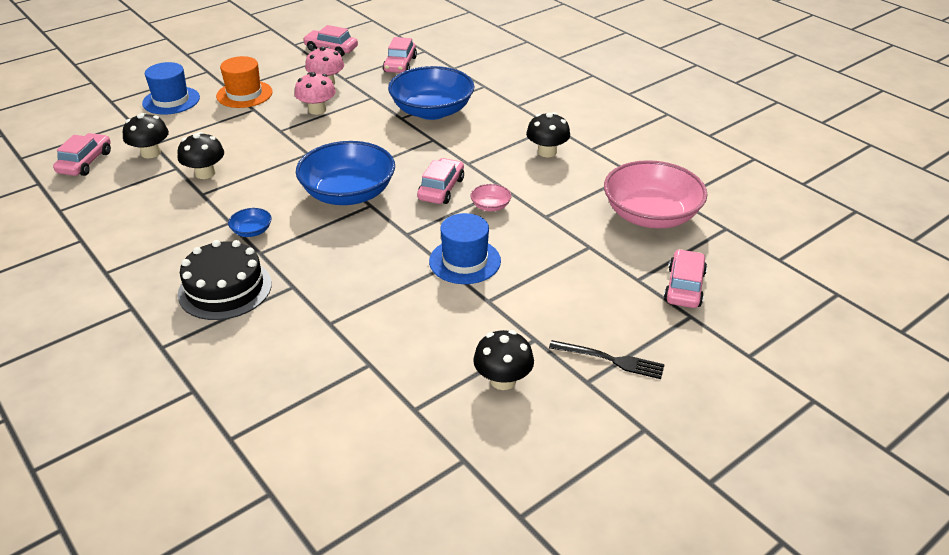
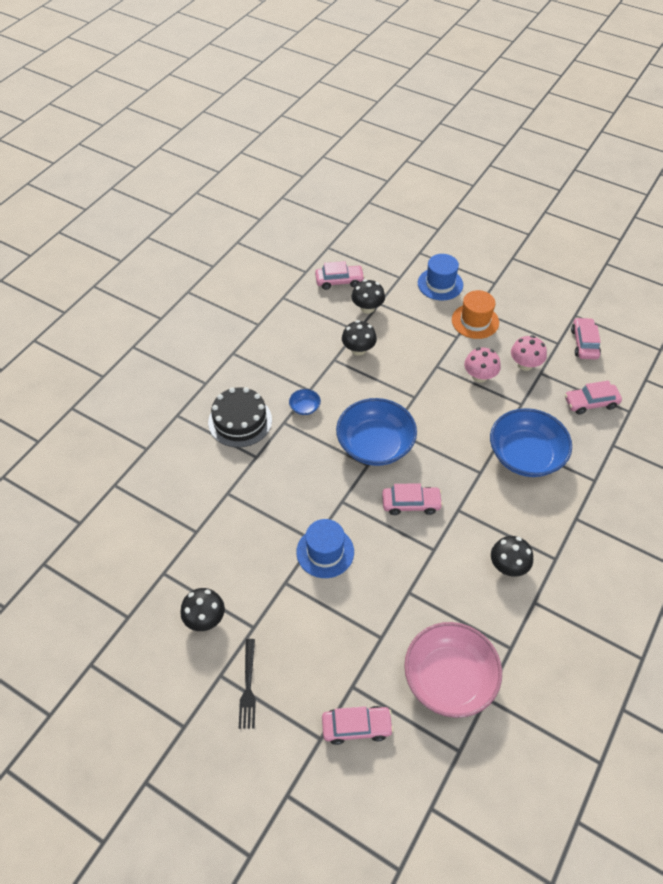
camera: 70 degrees right, 15 degrees up
pink bowl [470,184,512,211] -> none

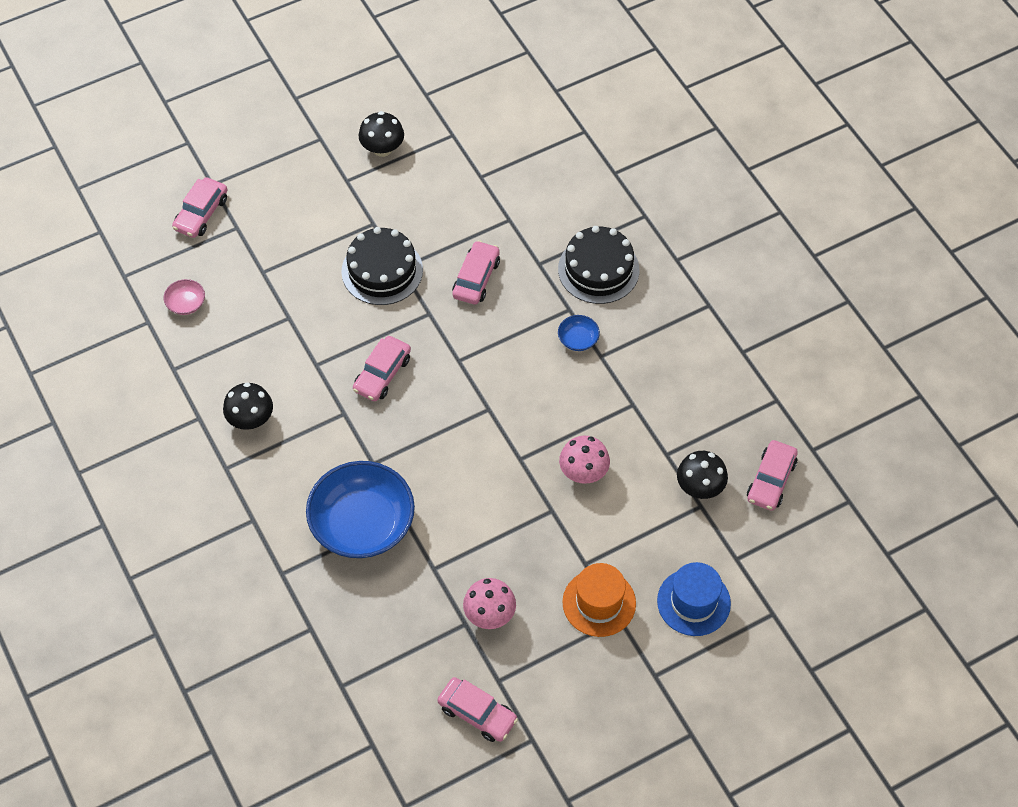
camera: 120 degrees right, 5 degrees up
black fork [239,639,256,729] -> none
blue hat [296,519,354,578] -> black cake [341,227,423,305]
blue bowl [336,398,417,466] -> none
black mushroom [342,320,377,356] -> none
pink bowl [404,622,502,718] -> pink bowl [164,279,205,315], size x0.41
pink mushroom [464,348,501,383] -> pink mushroom moved to [559,436,610,484]
pink car [565,381,622,414] -> pink car moved to [452,240,500,304]

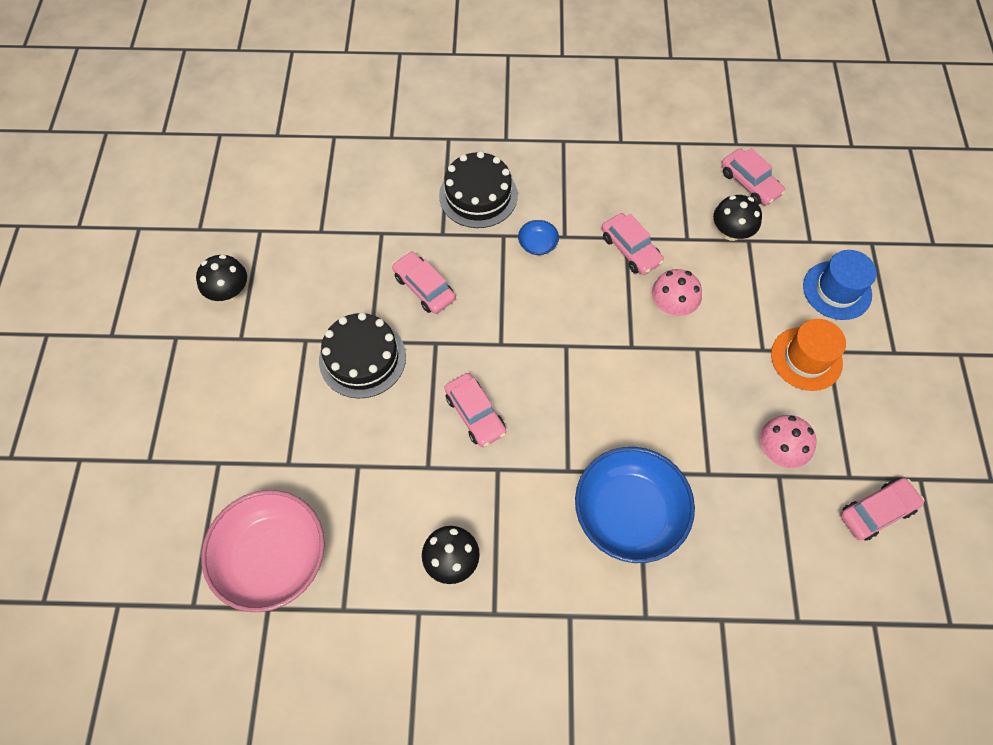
camera: 60 degrees left, 5 degrees up
pink bowl [164,279,205,315] -> pink bowl [201,490,325,612], size x2.42
pink car [172,177,227,238] -> pink car moved to [602,213,664,275]

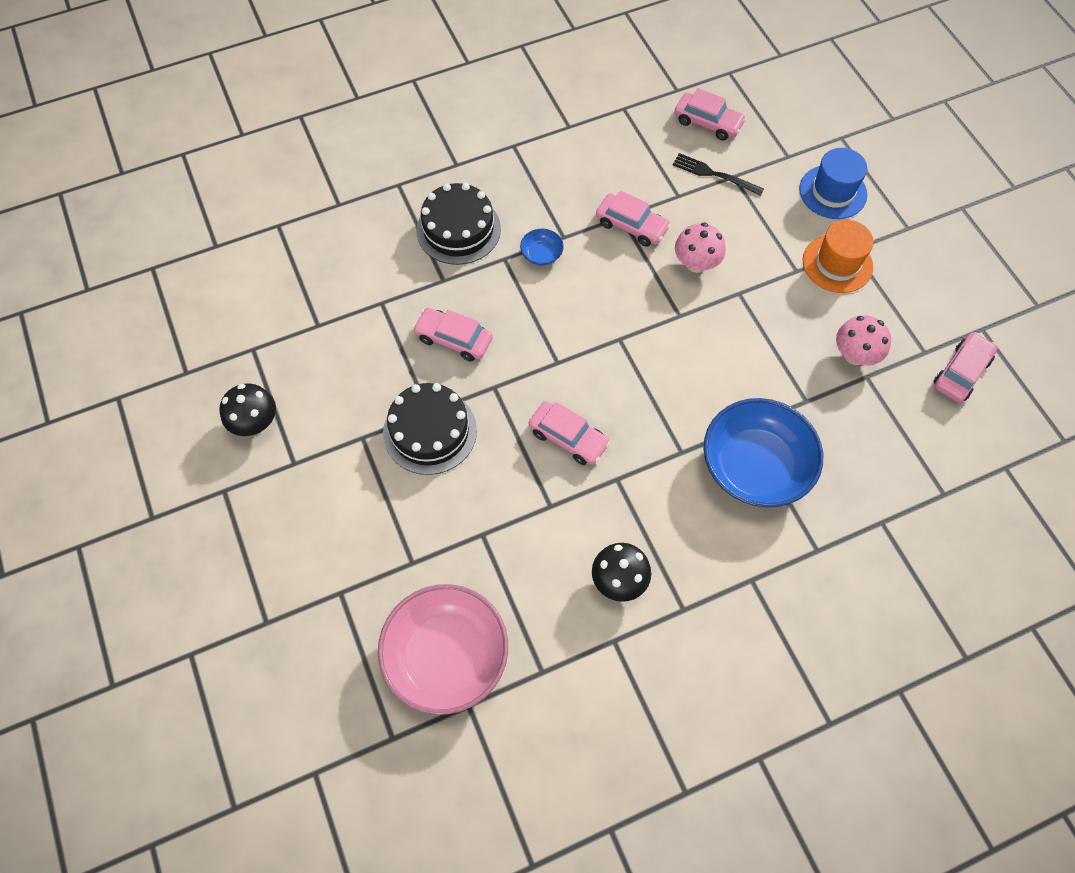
camera: 25 degrees left, 0 degrees up
black mushroom [713,195,762,241] -> black fork [673,153,764,196]

